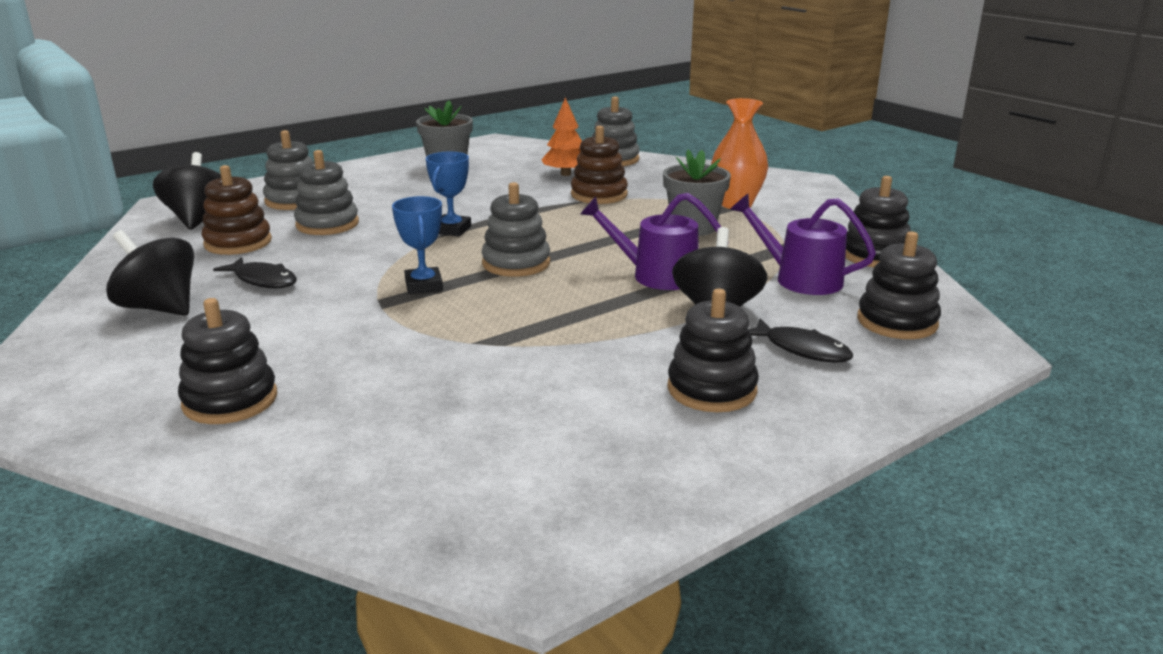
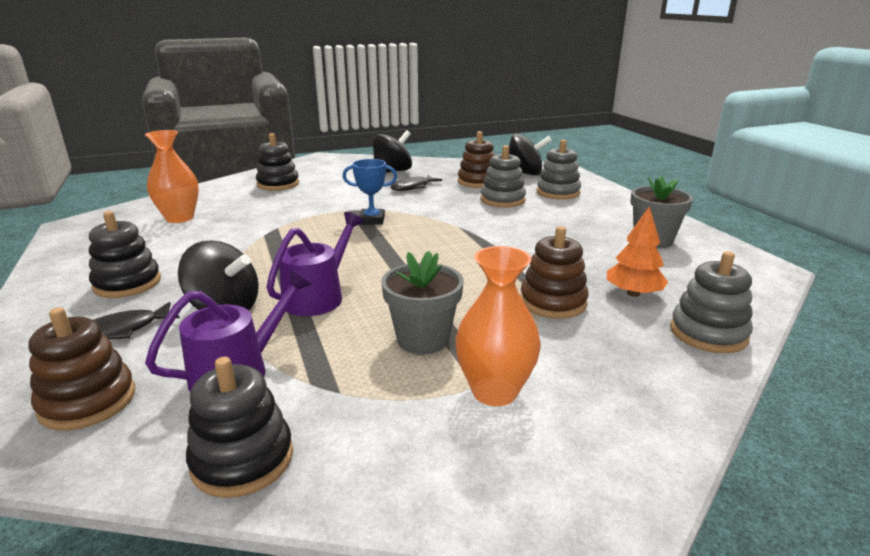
camera: 105 degrees right, 0 degrees up
blue trophy [426,152,471,236] -> none
grey stacking toy [482,182,550,277] -> none
black stacking toy [857,231,941,339] -> brown stacking toy [28,307,135,431]
none -> orange vase [145,130,199,223]

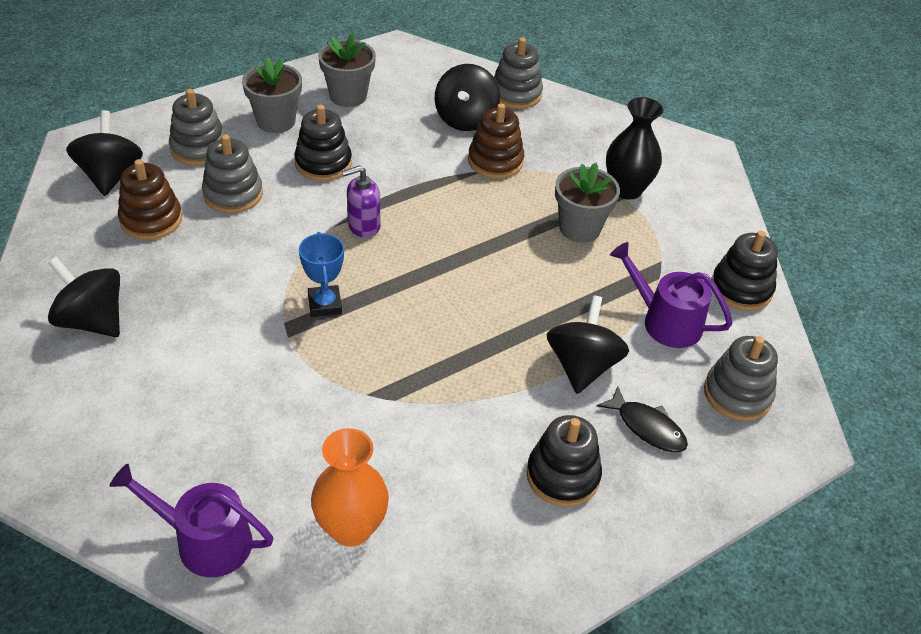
camera: 105 degrees left, 20 degrees up
brown stacking toy [28,307,135,431] -> grey stacking toy [704,336,778,421]
black stacking toy [256,133,299,191] -> black stacking toy moved to [294,105,352,181]
purple watering can [266,212,363,316] -> purple watering can moved to [109,464,273,577]
black fish [390,175,442,191] -> none
orange vase [455,246,541,406] -> black vase [606,97,663,200]
orange tree [607,206,668,297] -> black spinning top [434,64,500,131]
none -> grey flower pot [242,57,302,133]
none -> purple soap dispenser [342,165,380,238]

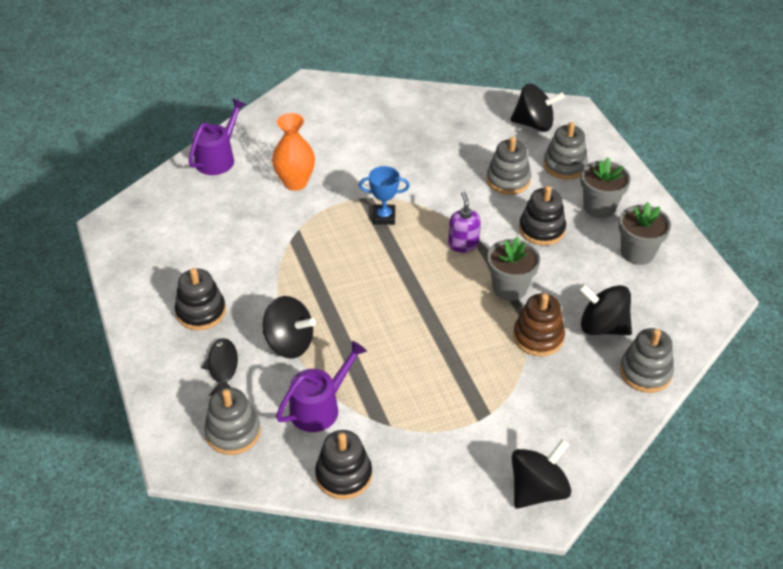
camera: 105 degrees right, 0 degrees up
black spinning top [48,257,120,337] -> black spinning top moved to [512,439,571,509]
brown stacking toy [118,159,182,240] -> none
orange vase [311,428,389,547] -> orange vase moved to [272,113,315,191]
grey flower pot [555,163,620,243] -> grey flower pot moved to [487,237,540,301]
black fish [596,386,688,452] -> black fish turned 120 degrees clockwise [201,338,238,396]
black vase [606,97,663,200] -> none

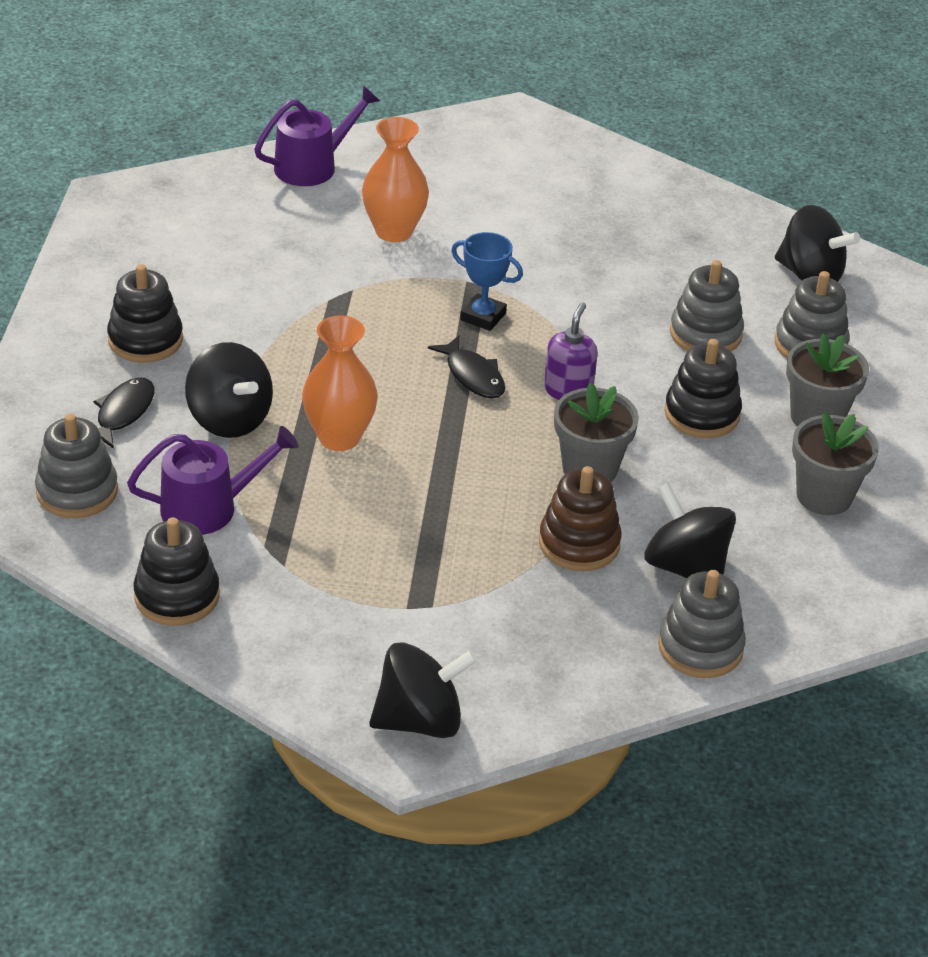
camera: 25 degrees right, 5 degrees down
none -> orange vase [302,315,378,451]
none -> black fish [428,335,505,399]

